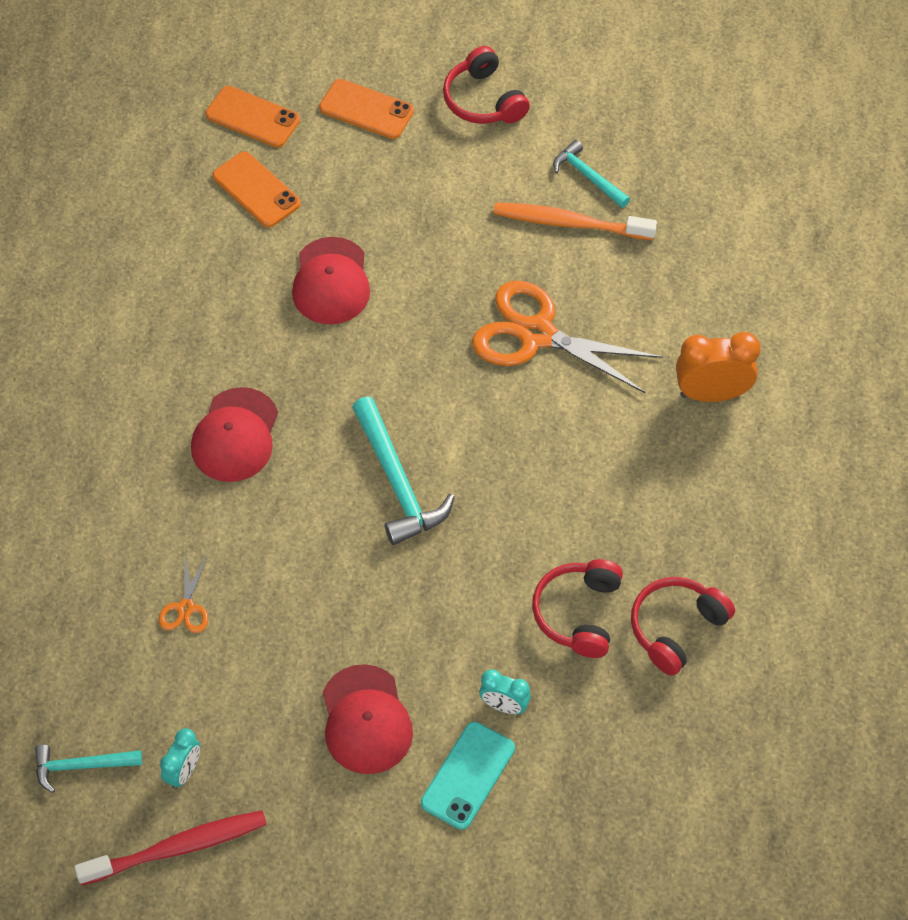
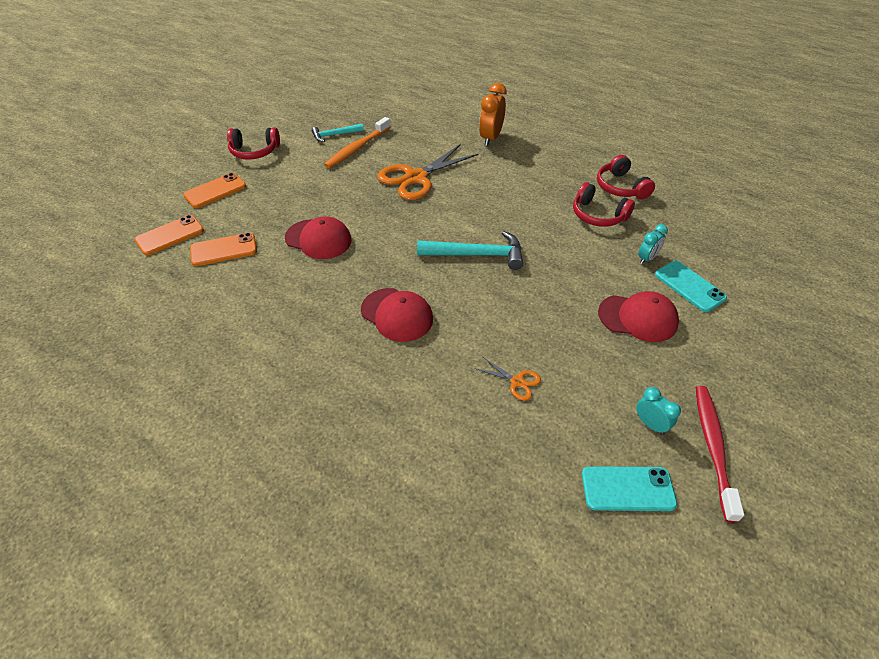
camera: 65 degrees left, 10 degrees down
turquoise hammer [35,745,142,793] -> turquoise phone [582,466,677,511]

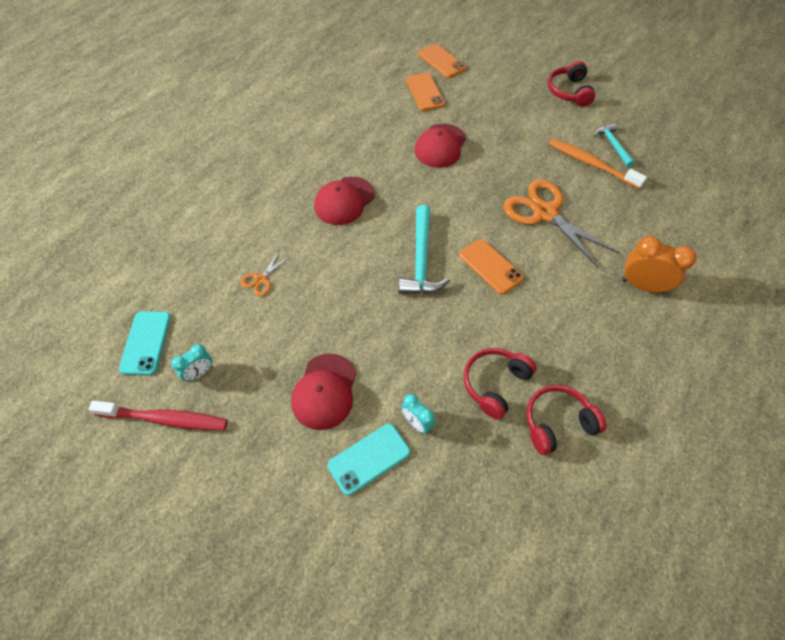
camera: 90 degrees right, 10 degrees up
orange phone [183,173,246,208] -> orange phone moved to [459,239,524,294]

